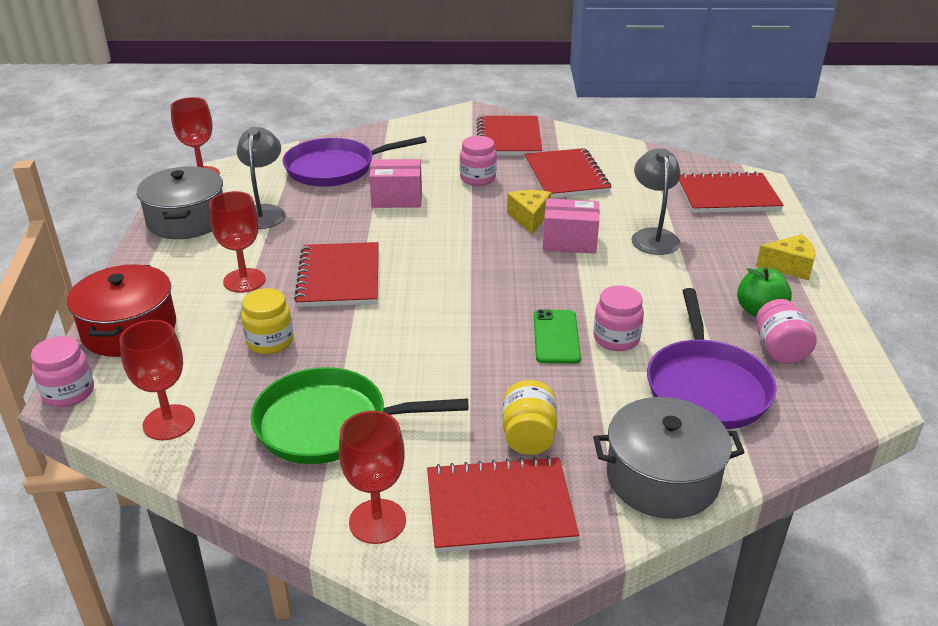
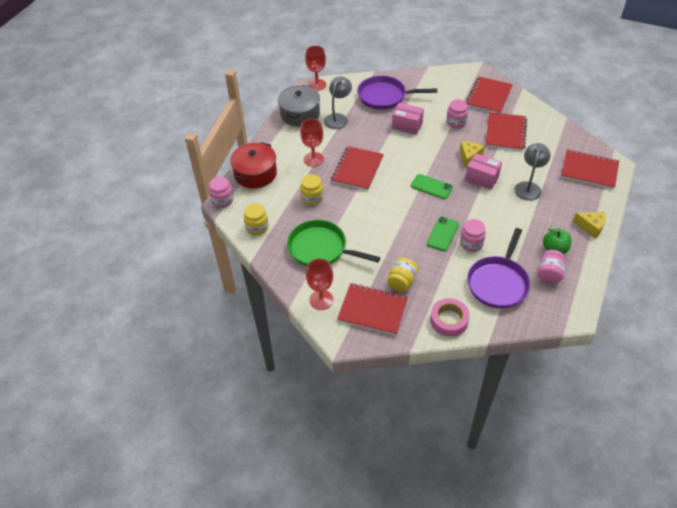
camera: 25 degrees right, 15 degrees up
red goblet [119,320,195,440] -> yellow jar [244,203,268,235]
grey pot [593,397,745,519] -> pink tape [430,298,470,337]
none -> green phone [411,174,453,199]

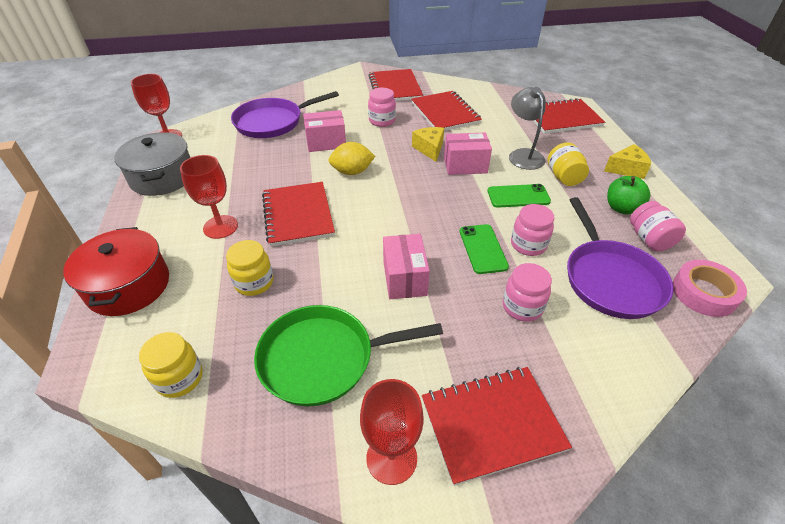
camera: 35 degrees left, 5 degrees down
pink jar [209,177,233,208] -> pink jar moved to [503,263,552,322]
grey lamp [324,76,352,129] -> none
yellow jar [387,258,418,292] -> yellow jar moved to [548,142,589,186]
green phone [411,174,453,199] -> green phone moved to [487,184,551,208]
pink tape [430,298,470,337] -> pink tape moved to [673,260,747,317]
none -> yellow lemon [328,142,375,175]
none -> pink box [383,234,430,299]

